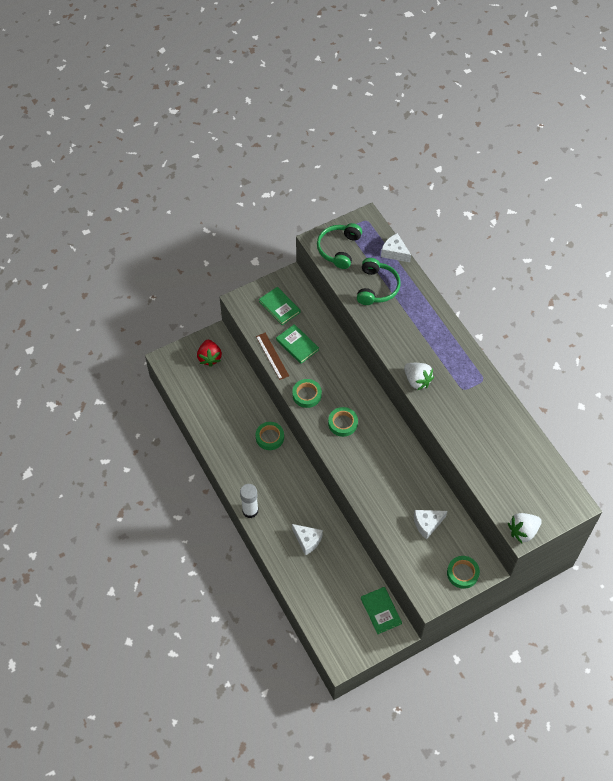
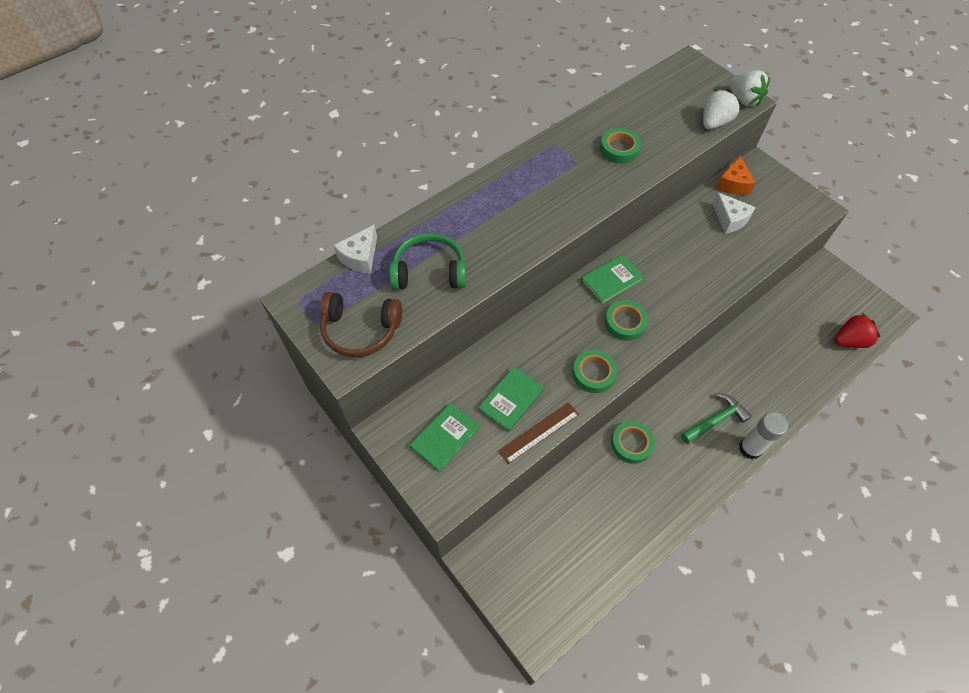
camera: 100 degrees left, 0 degrees up
red strawberry [197,340,222,367] -> red strawberry moved to [834,313,880,348]
white cheese [292,524,323,556] -> none
green headphones [317,223,362,269] -> brown headphones [320,292,402,357]
green book [361,587,402,634] -> green book moved to [581,254,644,304]
white strawberry [404,363,434,390] -> white strawberry moved to [703,89,741,129]
green tape [447,556,480,589] -> green tape moved to [600,128,641,164]
none -> green hammer [681,393,752,444]
none -> orange cheese [716,156,756,195]

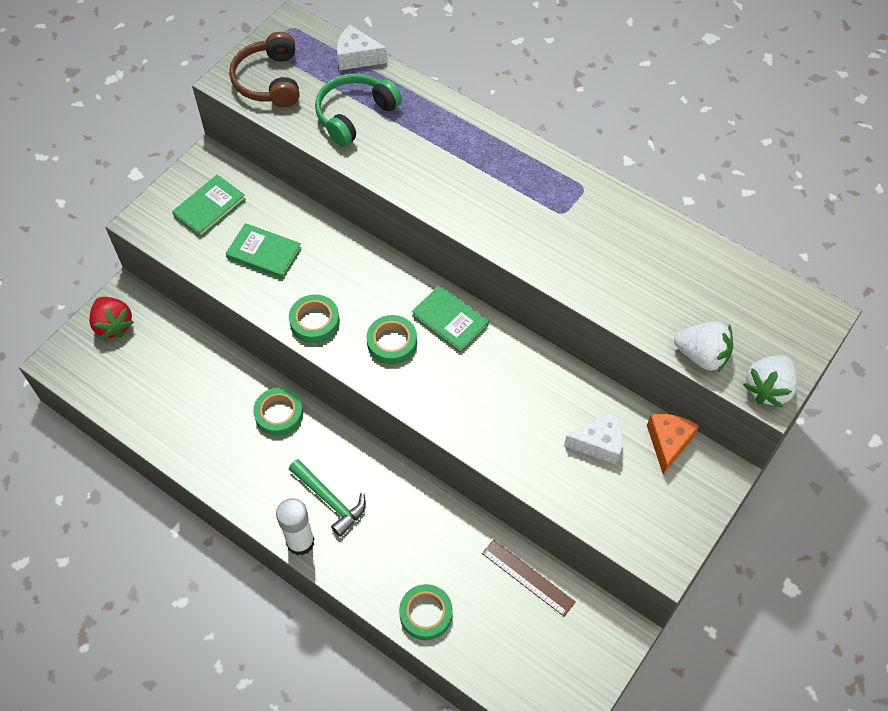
camera: 75 degrees right, 0 degrees up
green headphones [389,233,466,290] -> green headphones turned 120 degrees counterclockwise [315,73,402,146]
green book [410,403,479,472] -> green book turned 75 degrees counterclockwise [172,175,246,237]
brown ruler [498,402,579,464] -> brown ruler moved to [482,539,576,617]
green tape [600,128,641,164] -> green tape moved to [399,584,452,640]
white cheese [713,192,756,234] -> white cheese turned 135 degrees counterclockwise [564,411,623,465]
orange cheese [716,156,756,195] -> orange cheese turned 105 degrees clockwise [647,414,699,474]
red strawberry [834,313,880,348] -> red strawberry moved to [89,297,134,339]

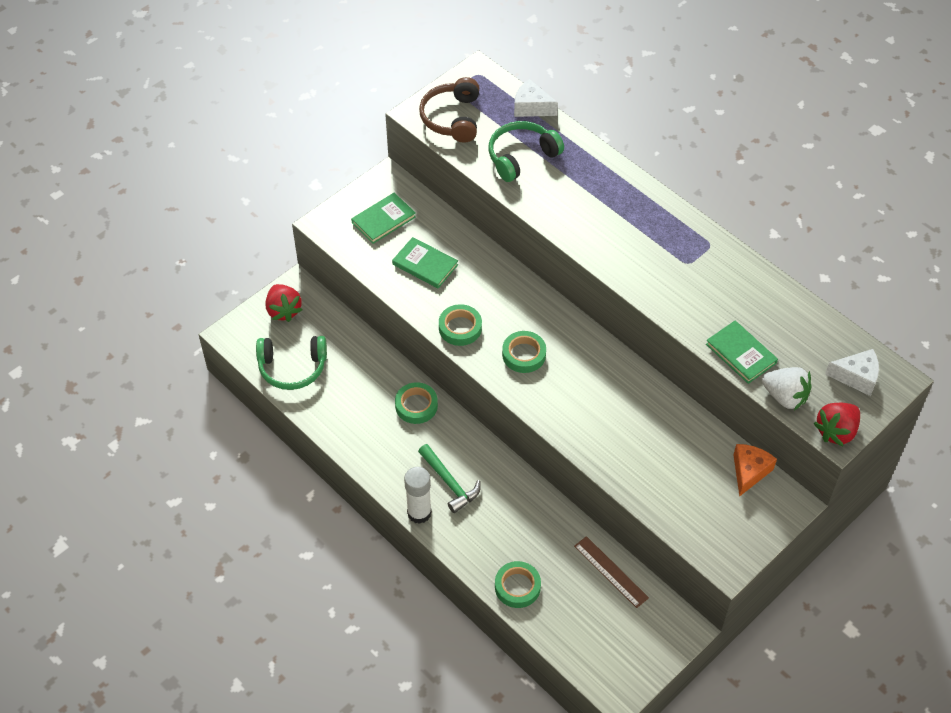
camera: 10 degrees right, 5 degrees down
green book [412,285,489,353] -> green book moved to [706,321,778,384]
white cheese [564,411,623,465] -> white cheese moved to [825,349,879,396]
white strawberry [743,355,797,408] -> red strawberry [813,403,860,446]
none -> green headphones [256,336,327,390]

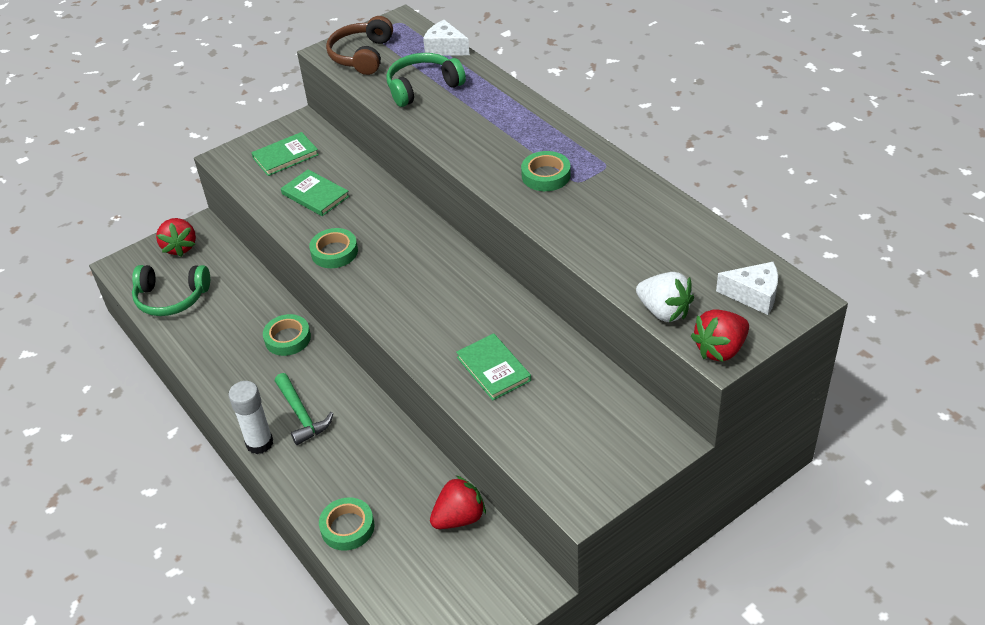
camera: 10 degrees right, 10 degrees down
green tape [502,331,546,373] -> green tape moved to [521,151,571,191]
brown ruler [574,536,649,608] -> red strawberry [430,476,486,529]
green book [706,321,778,384] -> green book moved to [456,333,531,400]
orange cheese [733,444,777,497] -> none

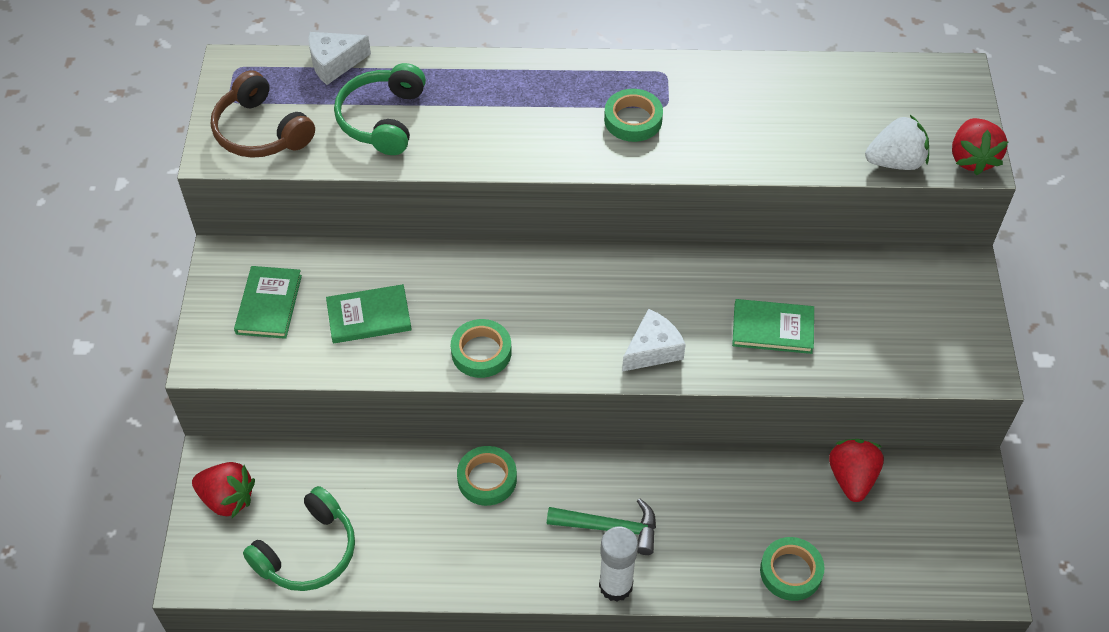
camera: 55 degrees left, 10 degrees up
white cheese [716,262,778,315] -> white cheese moved to [622,309,686,372]

